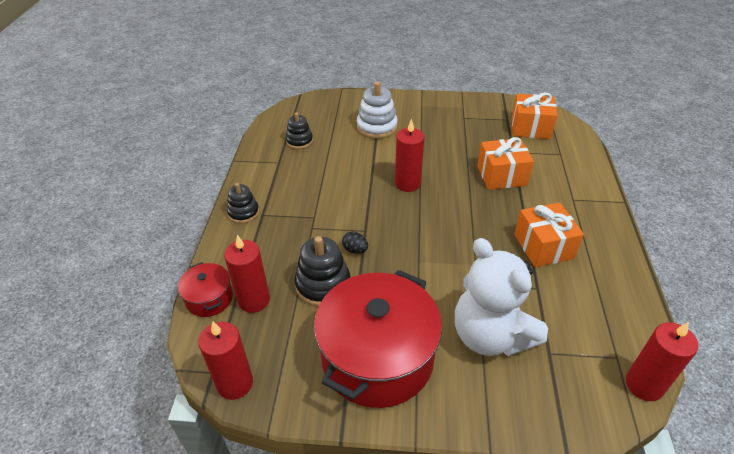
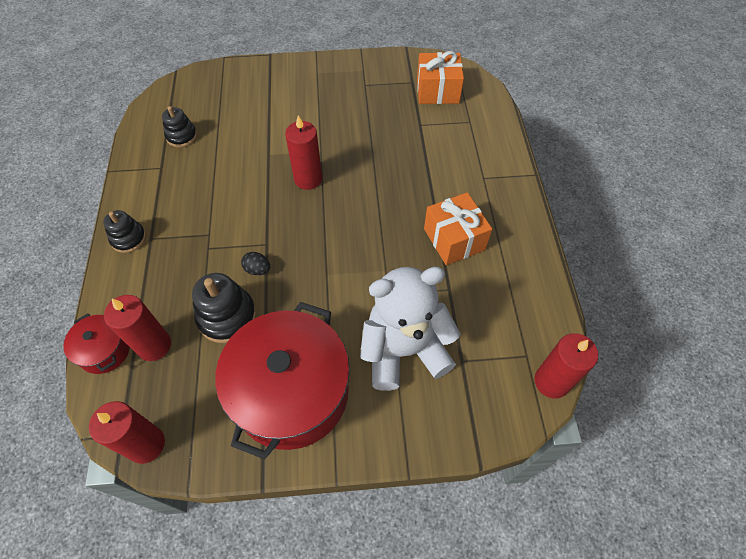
camera: 10 degrees left, 15 degrees up
white stacking toy [357,82,398,139] -> none
white teddy bear [455,238,548,356] -> white teddy bear turned 120 degrees clockwise [360,267,460,391]
orange gift [477,137,534,190] -> none

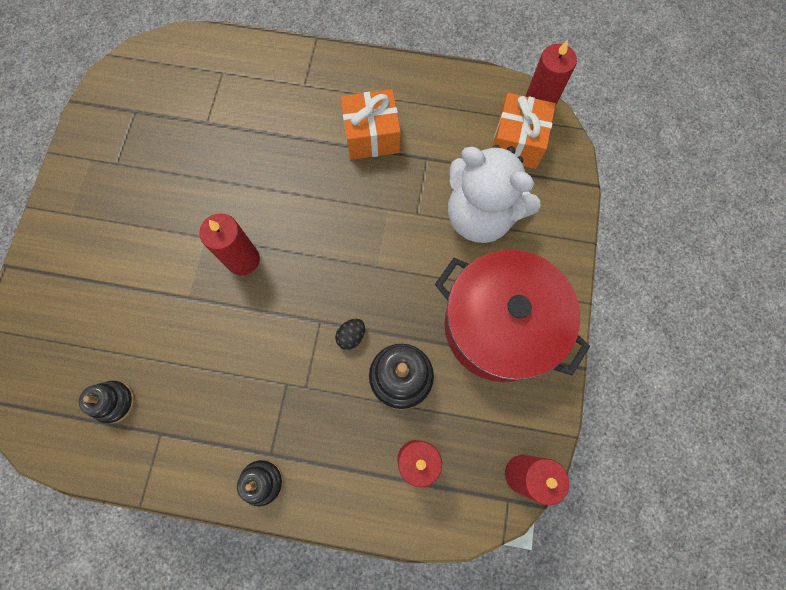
camera: 75 degrees left, 15 degrees up
red pot [63,313,130,374] -> none
white teddy bear [360,267,460,391] -> white teddy bear turned 60 degrees counterclockwise [448,145,541,243]
orange gift [417,51,464,104] -> orange gift moved to [493,93,556,169]

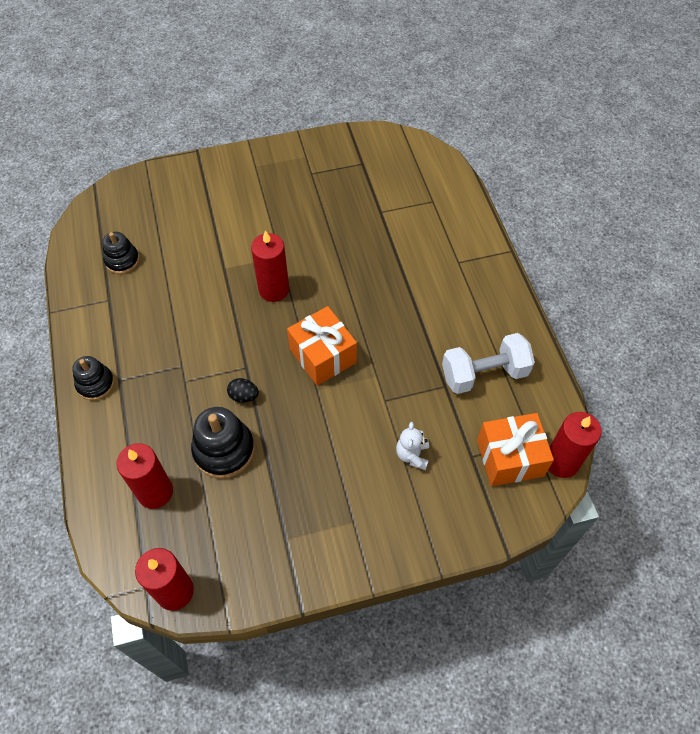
camera: 65 degrees right, 15 degrees down
orange gift [341,89,401,160] -> orange gift moved to [287,306,357,386]
red pot [435,250,590,382] -> none
white teddy bear [448,145,541,243] -> white teddy bear [396,422,429,470], size x0.40
none -> white dumbbell [442,333,535,394]

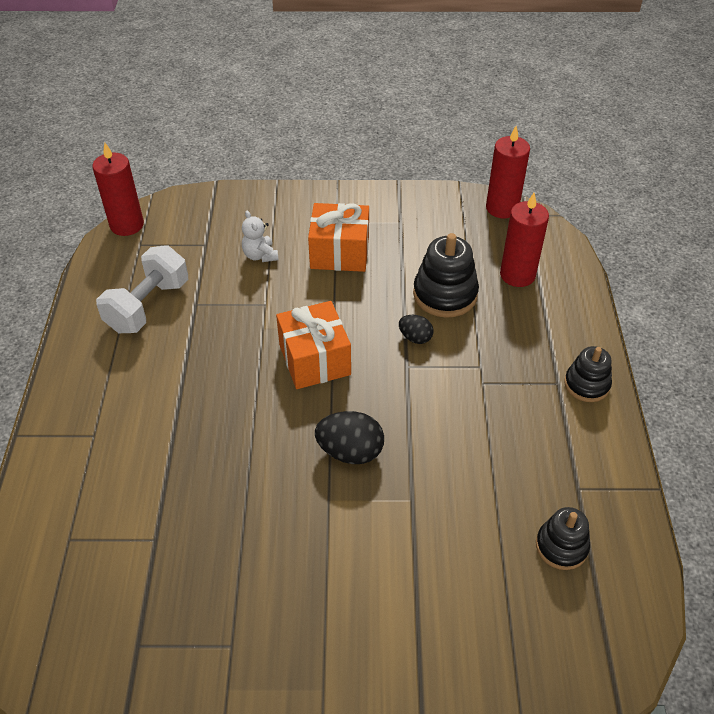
camera: 165 degrees left, 10 degrees down
red candle [251,230,289,302] -> black egg [315,411,384,464]
white teddy bear [396,422,429,470] -> white teddy bear turned 135 degrees clockwise [242,211,279,262]
white dumbbell [442,333,535,394] -> white dumbbell turned 60 degrees counterclockwise [96,245,188,333]
orange gift [477,413,554,486] -> orange gift moved to [308,203,369,272]

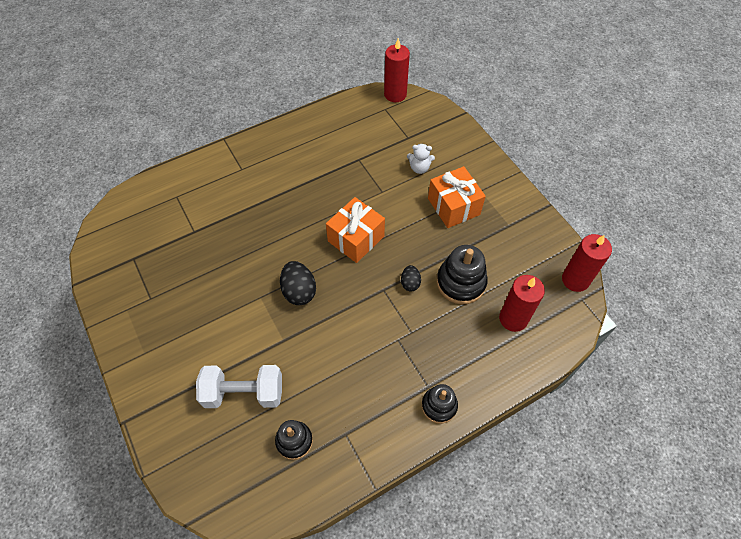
camera: 60 degrees right, 10 degrees up
white dumbbell [96,245,188,333] -> white dumbbell moved to [196,365,282,408]
white teddy bear [242,211,279,262] -> white teddy bear turned 120 degrees counterclockwise [407,144,435,174]

